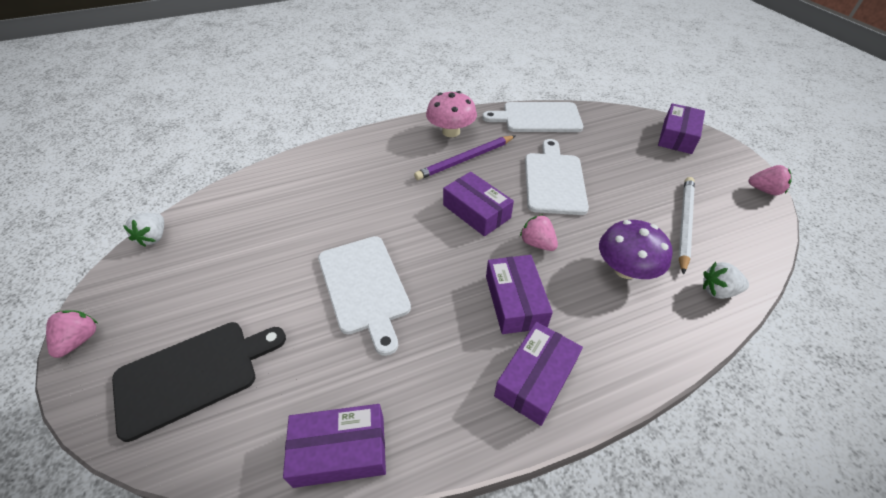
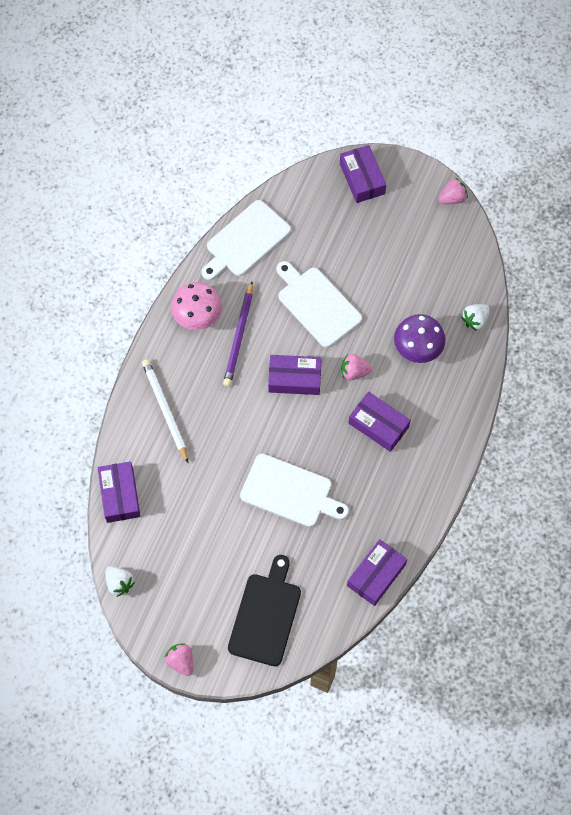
camera: 45 degrees left, 20 degrees up
purple box [494,322,583,426] -> purple box moved to [98,461,140,523]
white pencil [678,177,695,274] -> white pencil moved to [142,359,188,463]

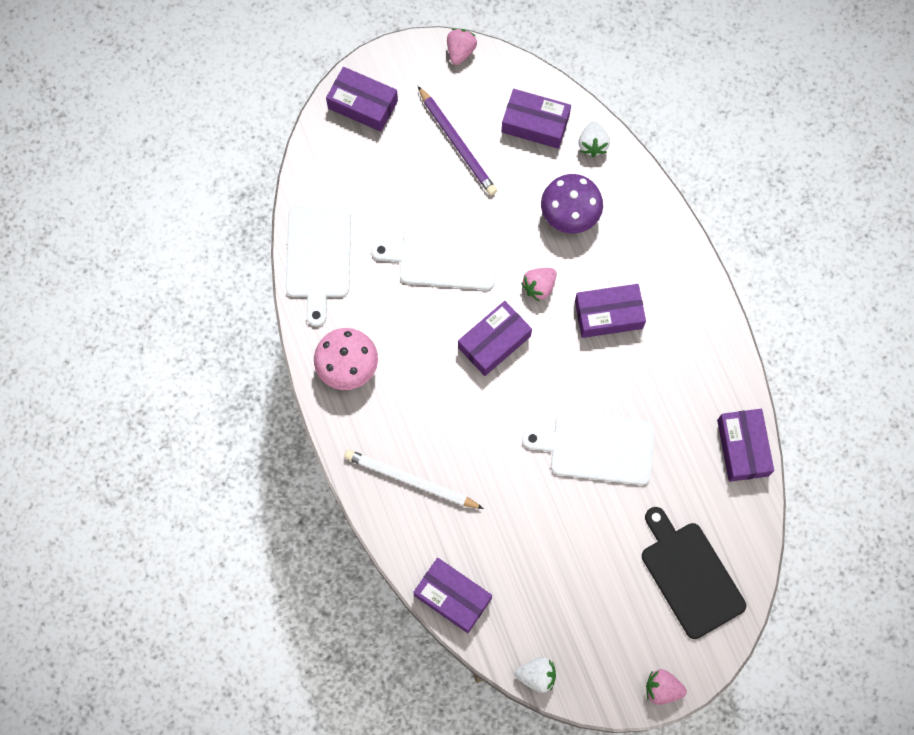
camera: 45 degrees left, 5 degrees up
purple pencil [223,282,253,387] -> purple pencil moved to [418,86,497,196]
white cutting board [240,454,349,527] -> white cutting board turned 150 degrees counterclockwise [522,411,655,485]
none -> purple box [501,89,571,149]

